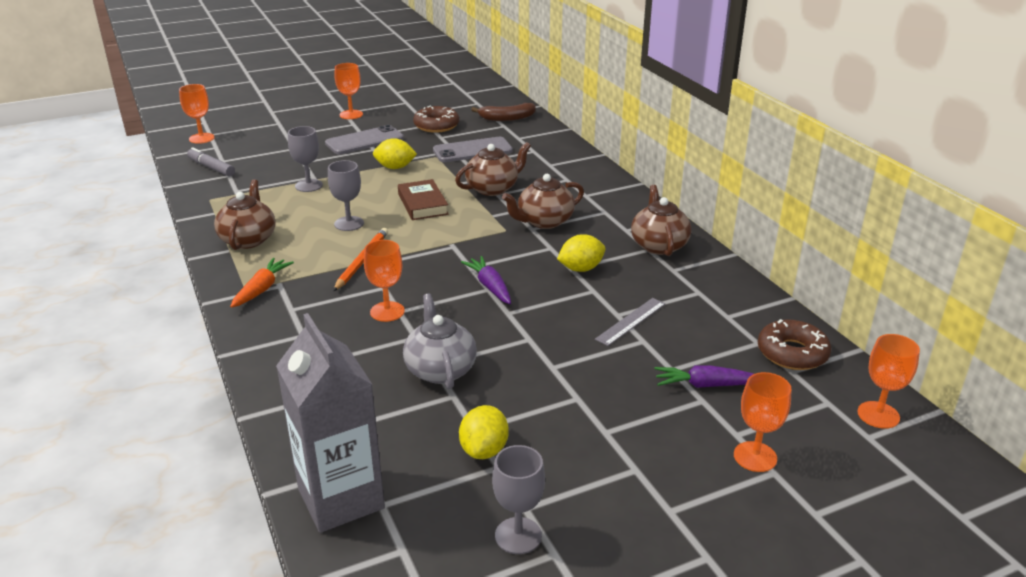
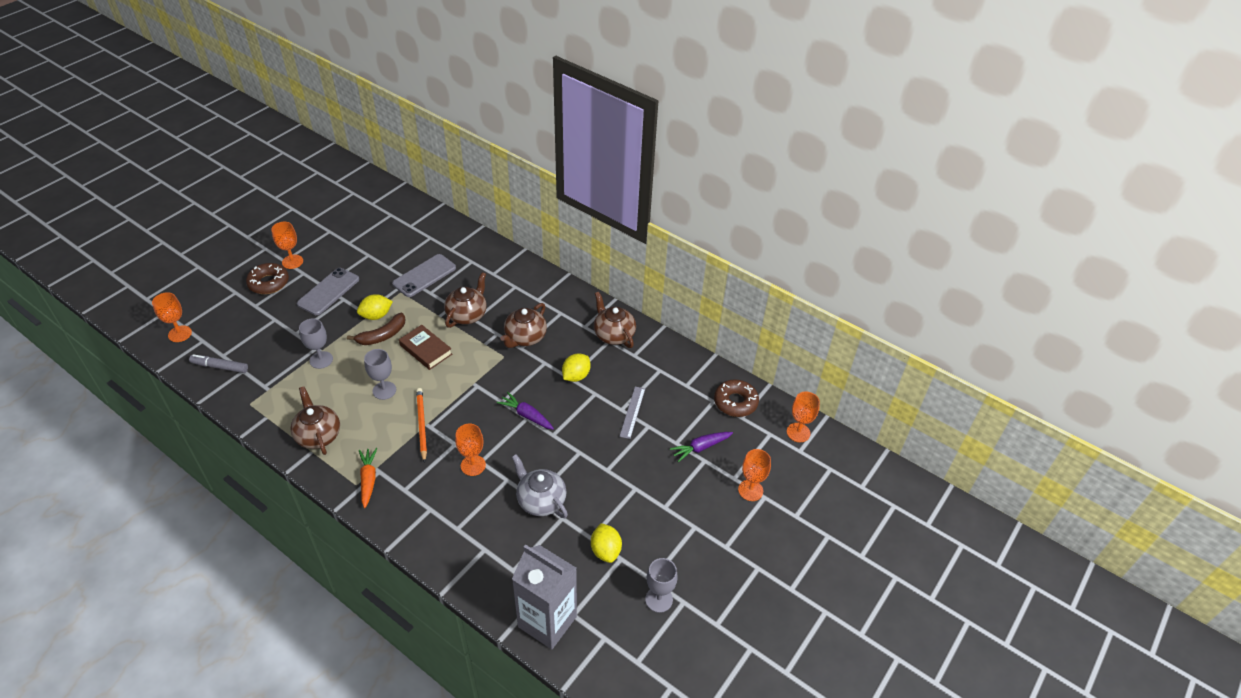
camera: 30 degrees left, 15 degrees up
brown donut [413,106,459,133] -> brown donut moved to [246,263,289,294]
brown banana [471,103,536,121] -> brown banana moved to [347,313,406,345]

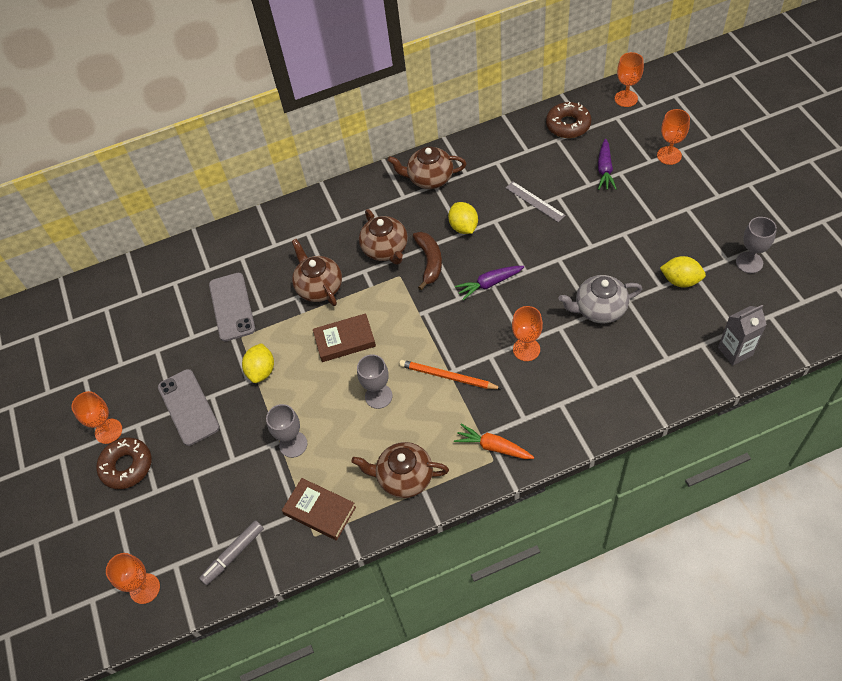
camera: 50 degrees left, 10 degrees up
brown banana [347,313,406,345] -> brown banana moved to [413,232,442,290]
grey carton [512,544,577,649] -> grey carton [718,305,767,366], size x0.58
none -> brown book [282,478,356,540]

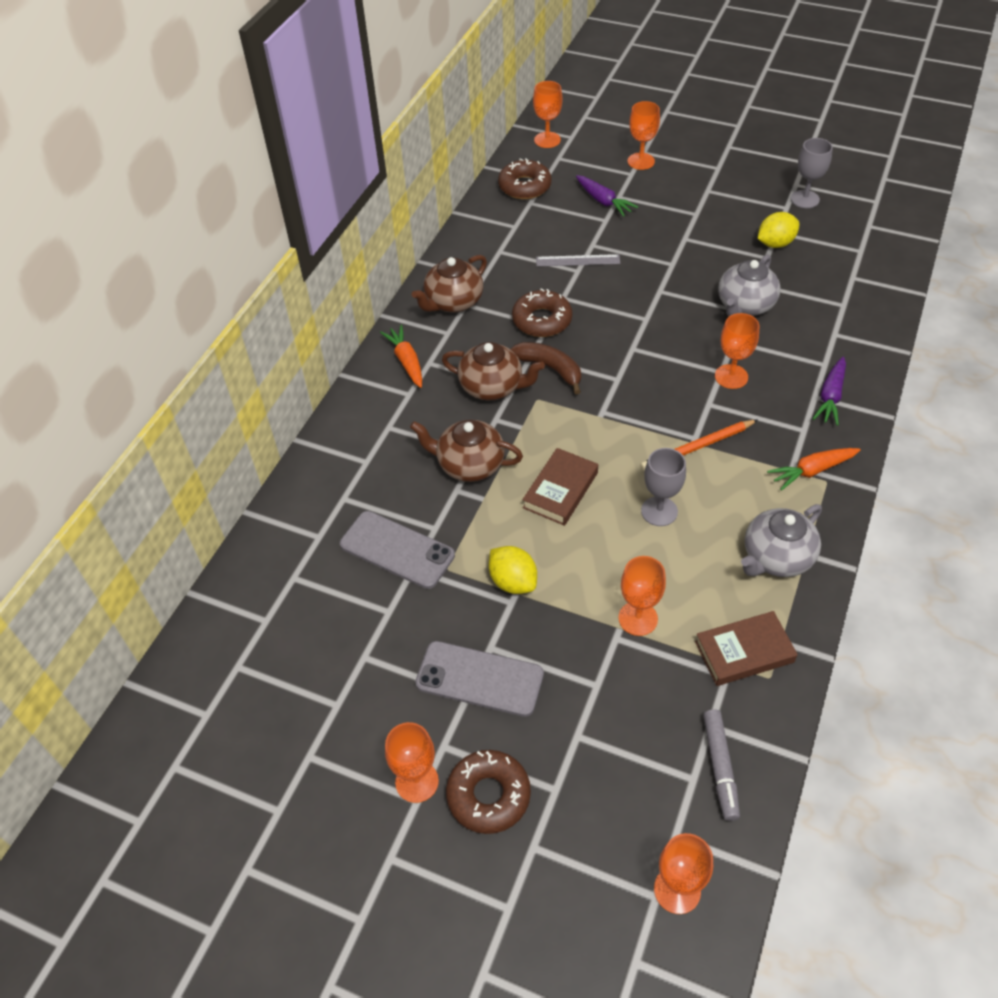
camera: 50 degrees left, 5 degrees down
grey goblet [266,404,307,458] -> orange goblet [618,556,666,636]
brown teapot [351,442,449,498] -> grey teapot [741,504,822,577]
yellow lemon [448,202,478,234] -> brown donut [512,288,572,337]
purple carrot [455,266,524,300] -> purple carrot moved to [812,357,846,426]
grey carton [718,305,767,366] -> none
none -> orange carrot [380,325,422,388]

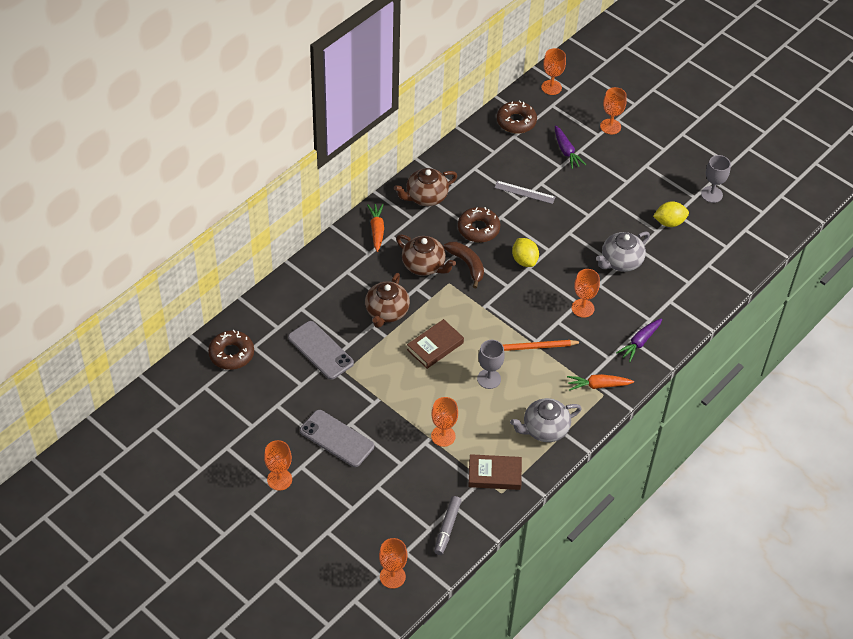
camera: 15 degrees right, 0 degrees up
brown teapot [410,420,523,482] -> brown teapot turned 105 degrees counterclockwise [365,273,410,328]
brown donut [446,750,531,834] -> brown donut moved to [208,330,254,370]
yellow lemon [489,546,537,594] -> yellow lemon moved to [512,238,539,267]

